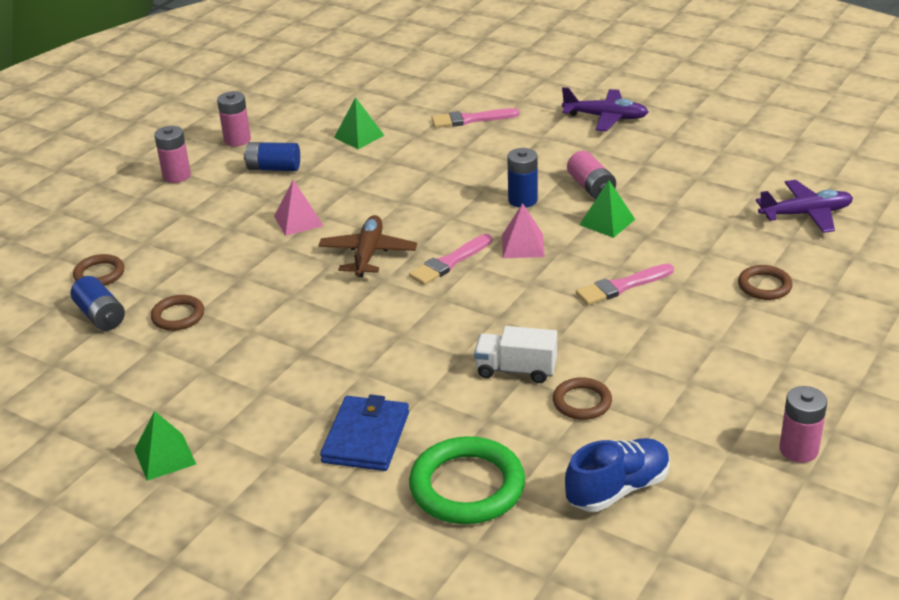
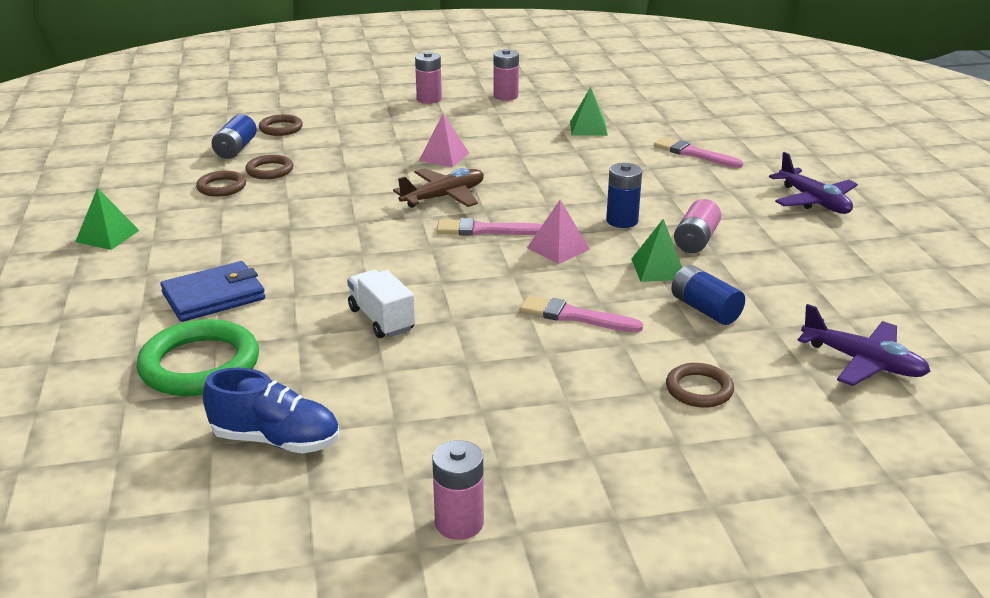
camera: 45 degrees right, 5 degrees down
blue battery [244,142,300,171] -> blue battery moved to [671,265,745,325]
brown ring [553,377,612,420] -> brown ring moved to [196,171,246,197]

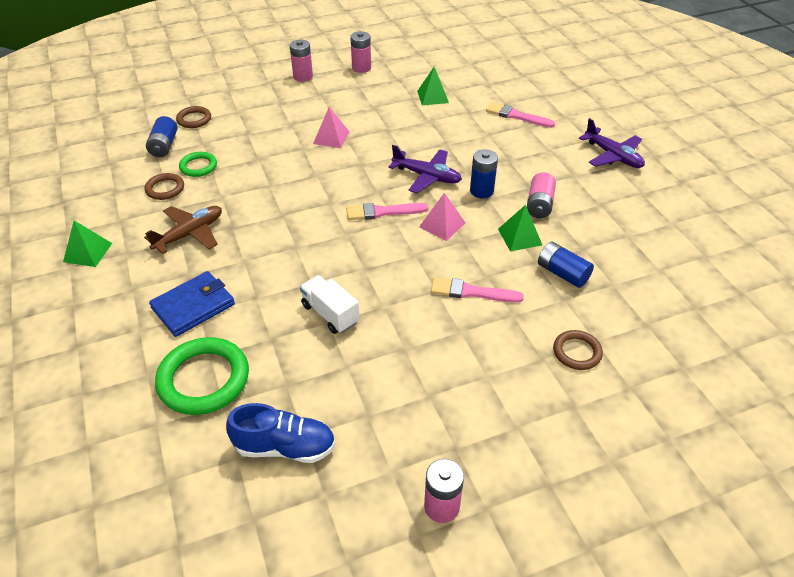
camera: 10 degrees left, 15 degrees up
brown ring [245,155,293,179] -> green ring [179,152,217,177]
brown plane [393,168,484,208] -> brown plane moved to [144,206,222,254]
purple plane [797,304,931,386] -> purple plane moved to [388,145,462,193]

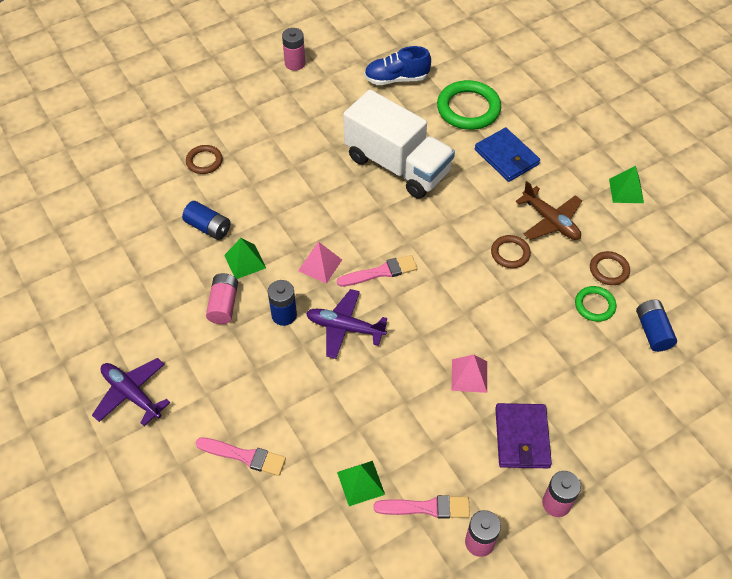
camera: 170 degrees right, 10 degrees up
brown plane [144,206,222,254] -> brown plane turned 75 degrees counterclockwise [516,181,582,240]
blue wallet [149,271,235,337] -> blue wallet turned 75 degrees counterclockwise [475,128,540,182]
brown ring [176,106,211,128] -> brown ring moved to [491,235,531,268]
white truck [300,275,360,334] -> white truck [343,90,455,199], size x2.08
pink brush [431,277,524,303] -> pink brush moved to [373,495,470,519]
none -> purple wallet [495,403,552,468]

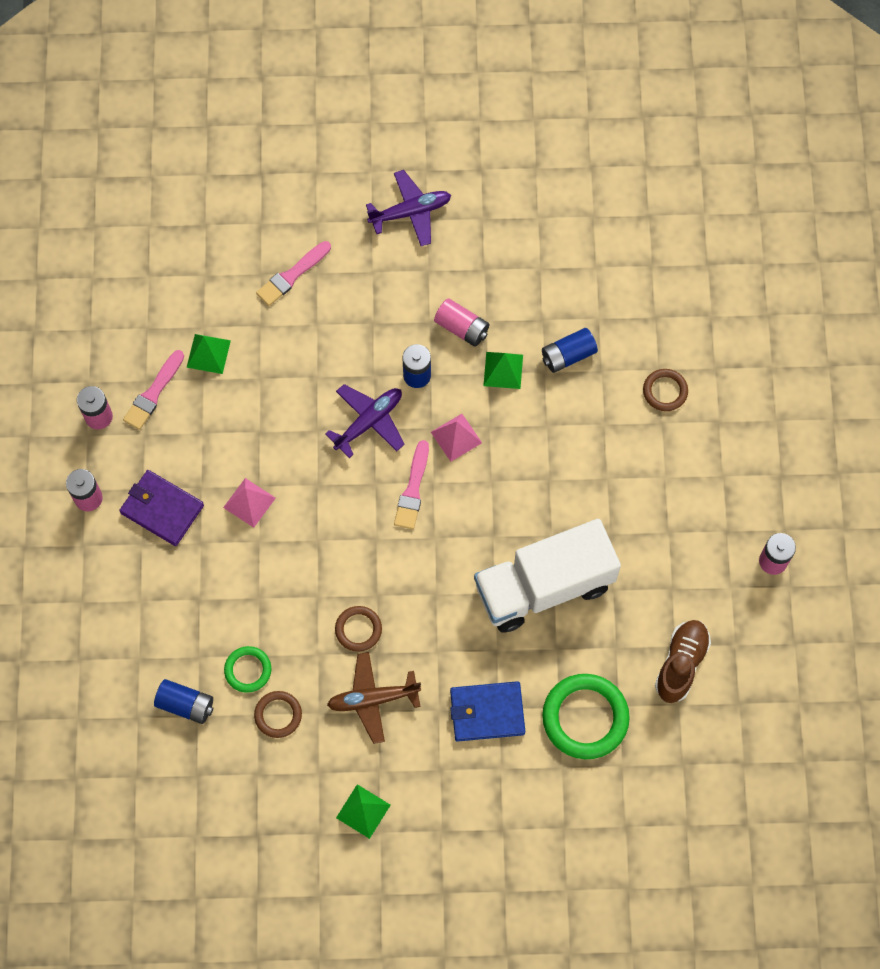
camera: 120 degrees right, 15 degrees up
blue shoe [364,46,431,85] -> brown shoe [655,620,711,703]

